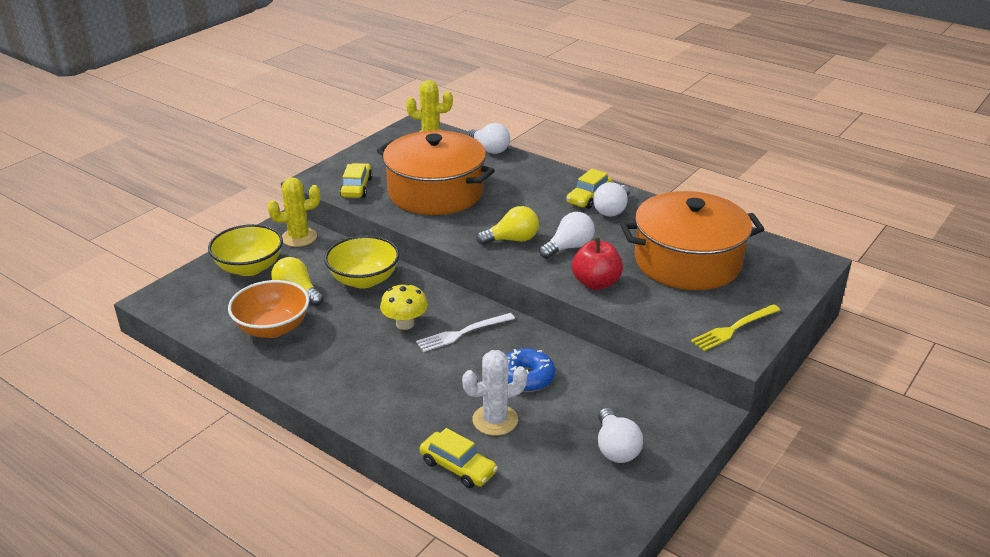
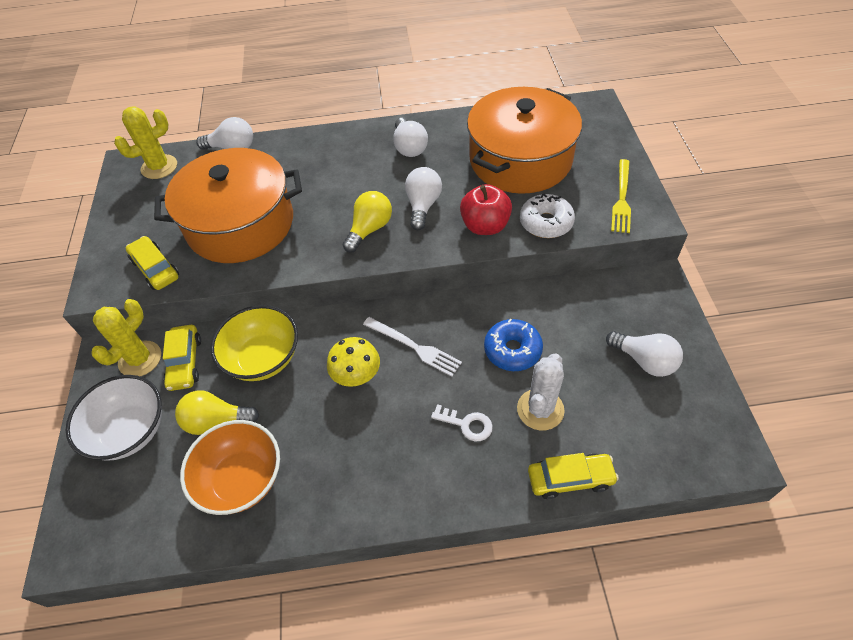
camera: 40 degrees left, 20 degrees up
yellow bowl [208,224,283,276] -> white bowl [66,375,162,461]
white fork [416,313,515,352] -> white fork turned 75 degrees counterclockwise [363,317,462,377]
yellow car [566,168,612,209] -> yellow car moved to [163,325,201,391]
none -> white key [431,404,493,441]
none -> white donut [520,193,575,238]

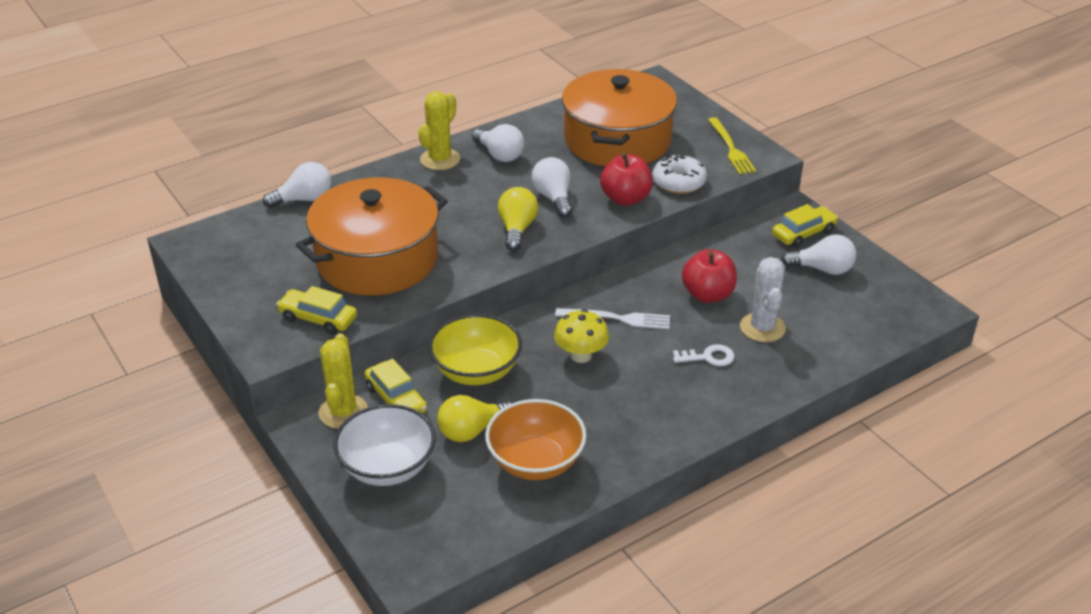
camera: 30 degrees left, 15 degrees down
yellow cactus [114,106,177,179] -> yellow cactus moved to [418,91,460,170]
blue donut [484,318,543,371] -> red apple [682,249,737,303]
yellow car [528,453,619,499] -> yellow car moved to [772,204,838,248]

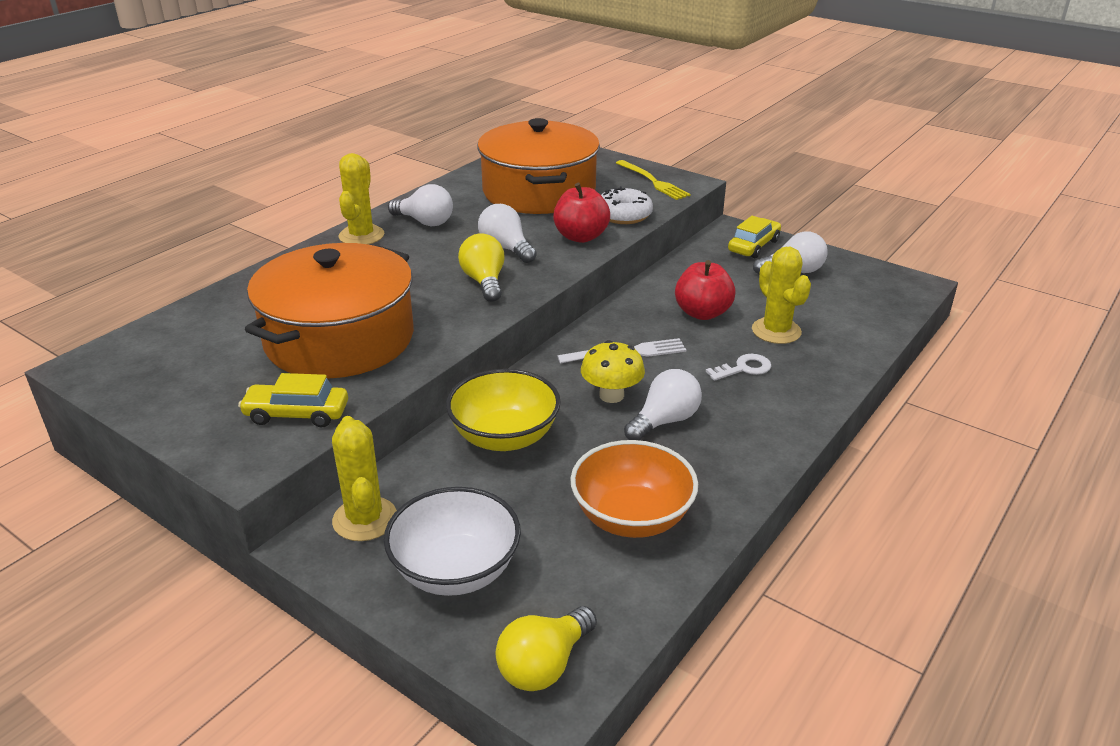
camera: 20 degrees left, 5 degrees down
white light bulb [263,162,331,208] -> white light bulb moved to [624,369,702,441]
yellow car [365,358,427,414] -> none
yellow light bulb [437,395,512,442] -> yellow light bulb moved to [495,606,597,691]
white cactus [740,257,786,342] -> yellow cactus [752,247,811,344]

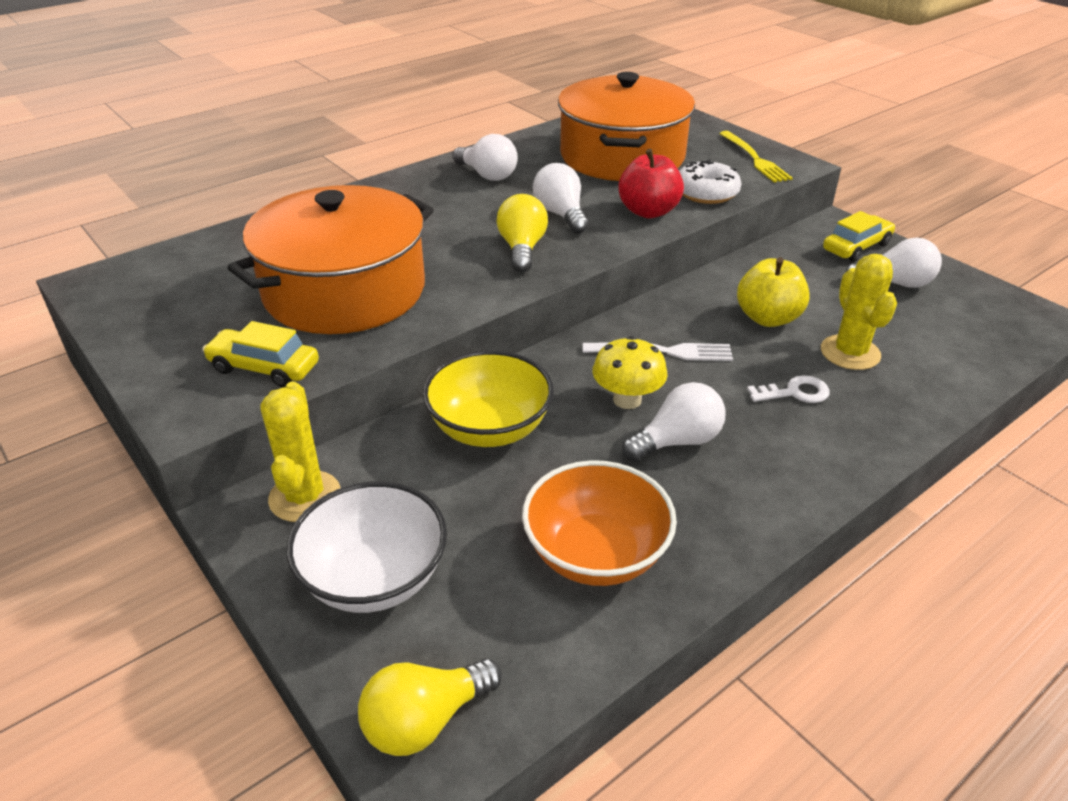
camera: 15 degrees right, 5 degrees up
yellow cactus [338,153,384,245] -> none
red apple [675,260,736,320] -> yellow apple [737,257,810,327]

